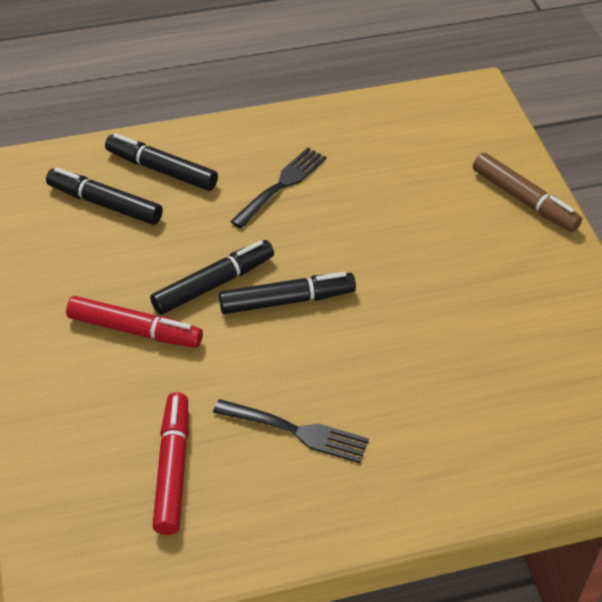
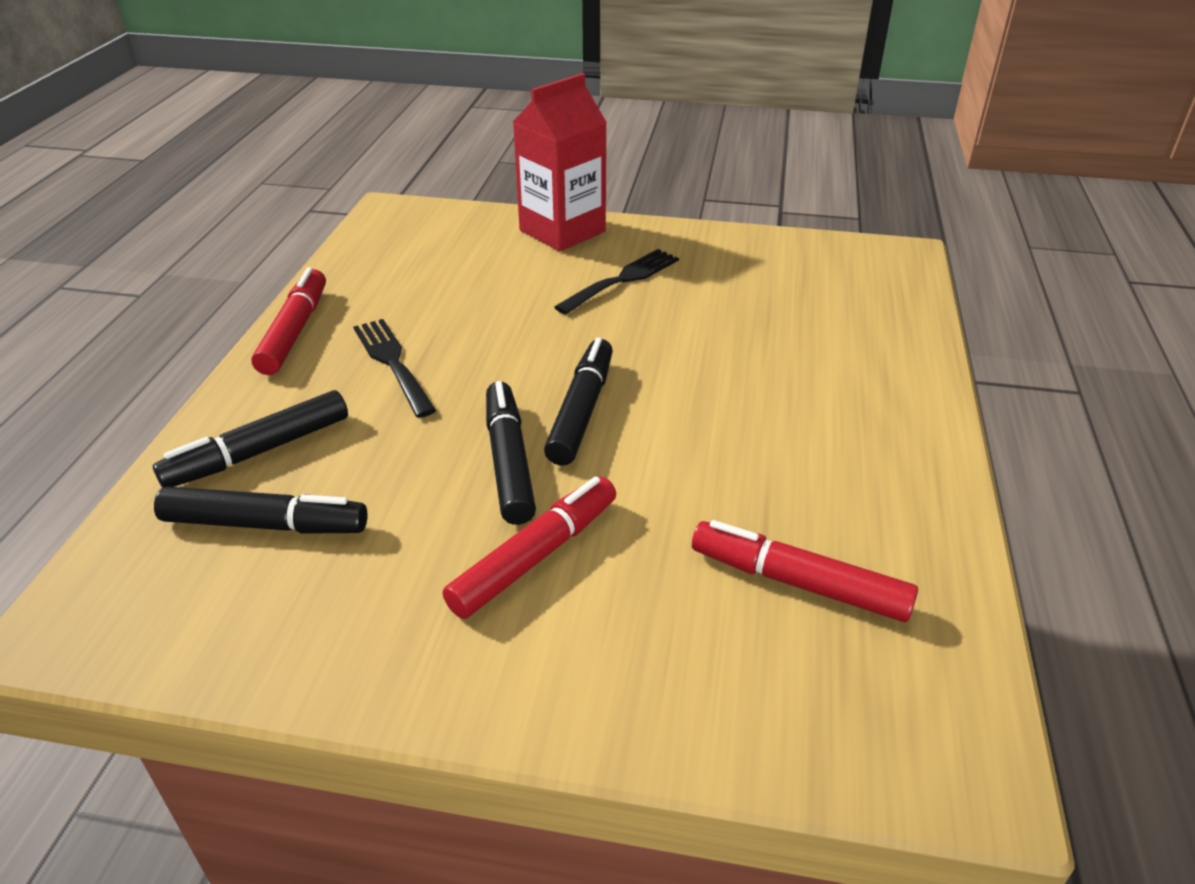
camera: 65 degrees left, 10 degrees down
black marker [46,167,163,225] -> black marker turned 135 degrees counterclockwise [154,486,368,534]
black fork [213,399,369,463] -> black fork moved to [554,249,679,315]
brown marker [473,153,582,232] -> red carton [513,73,607,251]
none -> red marker [251,267,326,375]

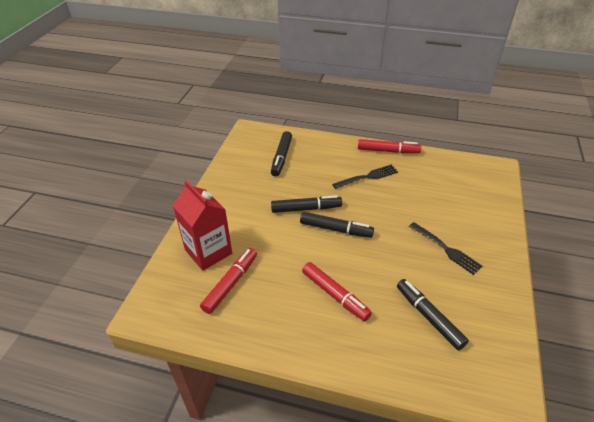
camera: 95 degrees right, 5 degrees up
black marker [153,390,348,488] -> black marker moved to [397,279,469,351]
red marker [443,476,616,619] -> red marker moved to [302,262,372,321]
red carton [513,73,607,251] -> red carton moved to [173,180,232,271]

